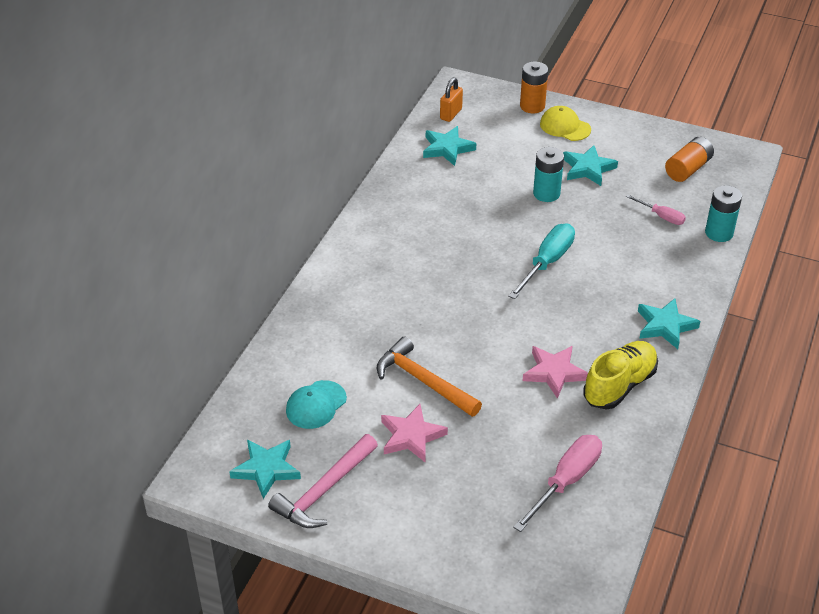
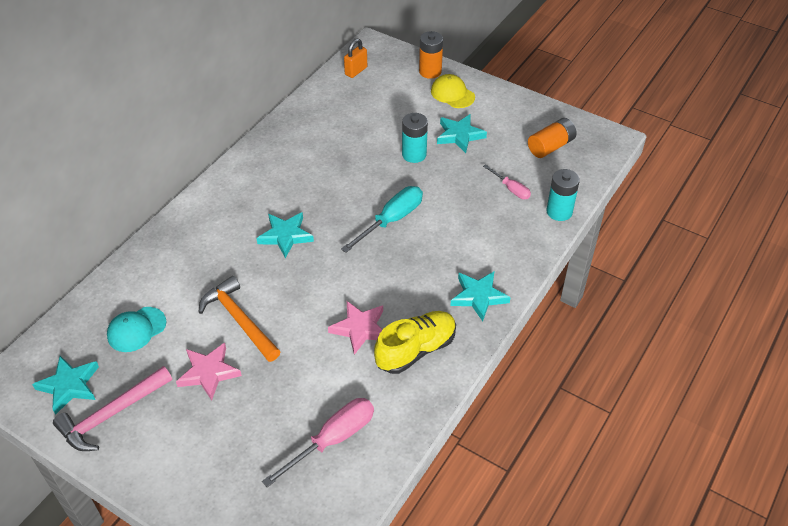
camera: 10 degrees right, 5 degrees up
turquoise star [423,126,476,166] -> turquoise star moved to [256,212,314,258]

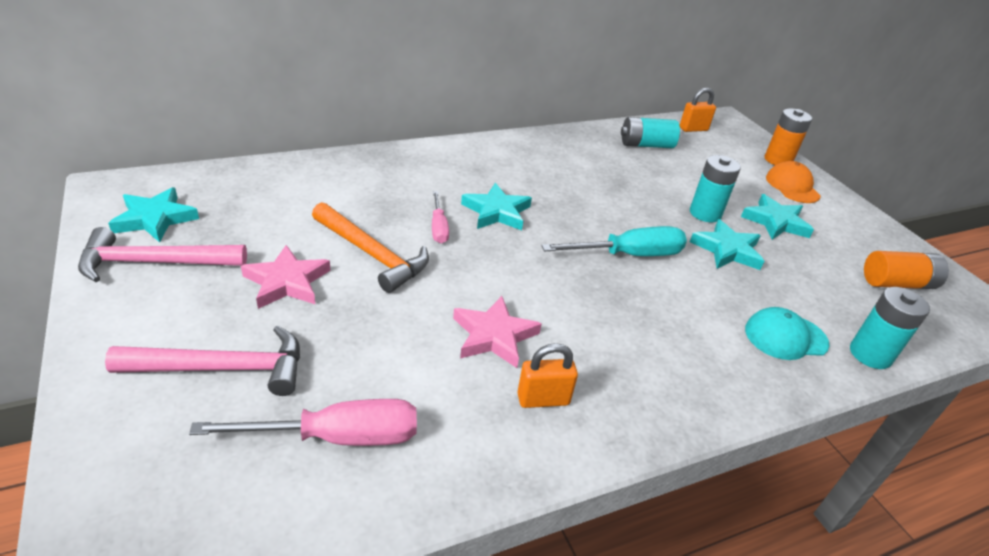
camera: 30 degrees right, 10 degrees down
turquoise cap [107,307,167,352] -> turquoise cap moved to [745,307,829,360]
orange hammer [198,276,281,362] -> orange hammer turned 135 degrees clockwise [312,202,429,293]
yellow shoe [374,311,456,374] -> orange padlock [517,343,578,408]
yellow cap [431,74,475,108] -> orange cap [766,161,821,203]
turquoise star [450,271,511,322] -> turquoise star moved to [690,219,764,270]
pink screwdriver [483,164,531,199] -> pink screwdriver moved to [432,191,449,243]
none -> pink hammer [105,326,300,396]
none -> turquoise battery [621,117,680,148]

